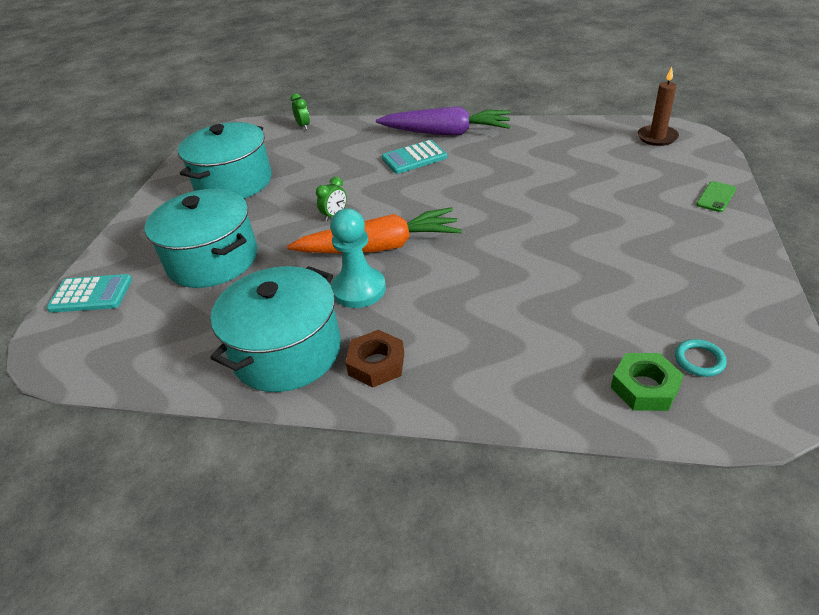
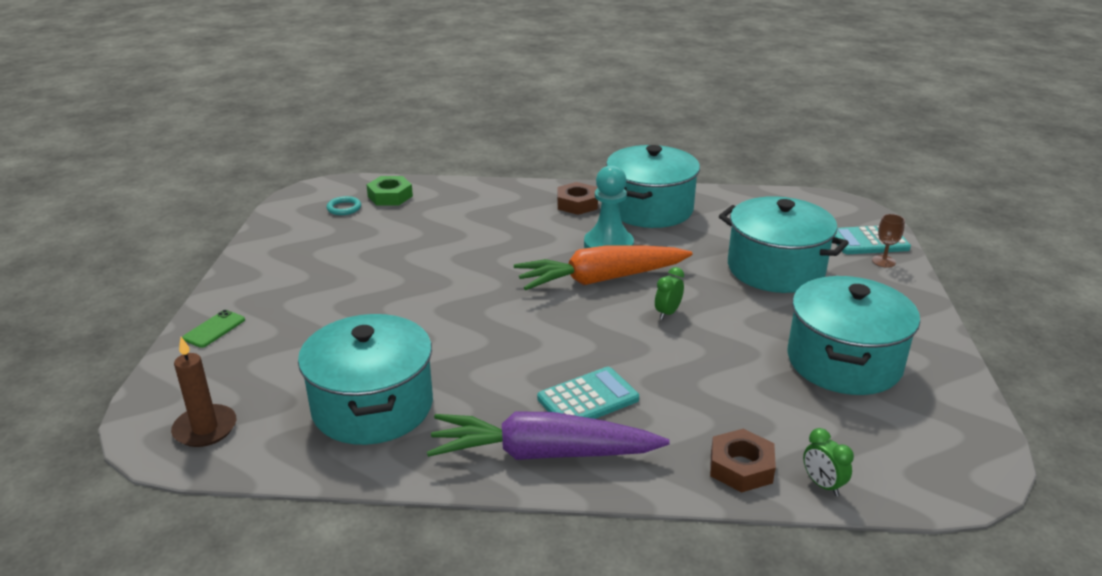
camera: 170 degrees right, 10 degrees down
none -> turquoise pot [298,314,433,445]
none -> brown nut [710,429,776,493]
none -> brown goblet [872,214,905,268]

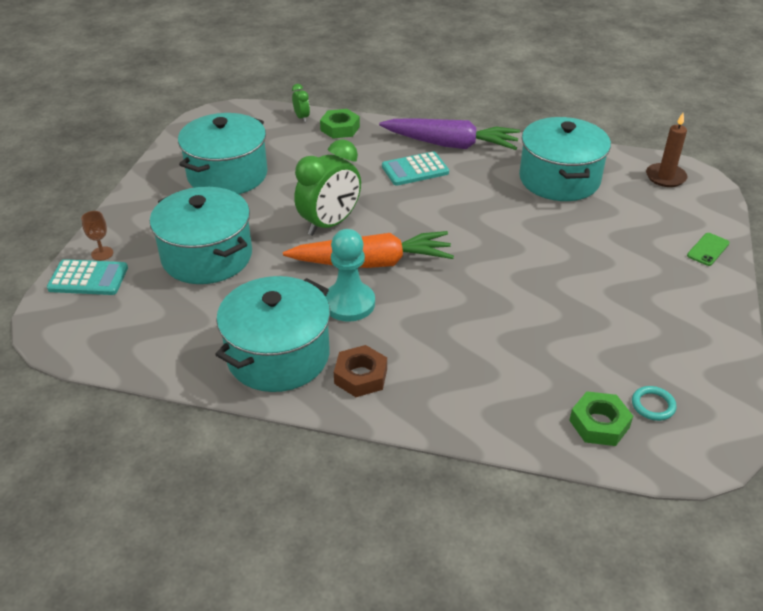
camera: 170 degrees left, 10 degrees up
green clock [655,267,684,320] -> green clock [294,139,361,236], size x2.20
brown nut [710,429,776,493] -> green nut [320,109,360,139]

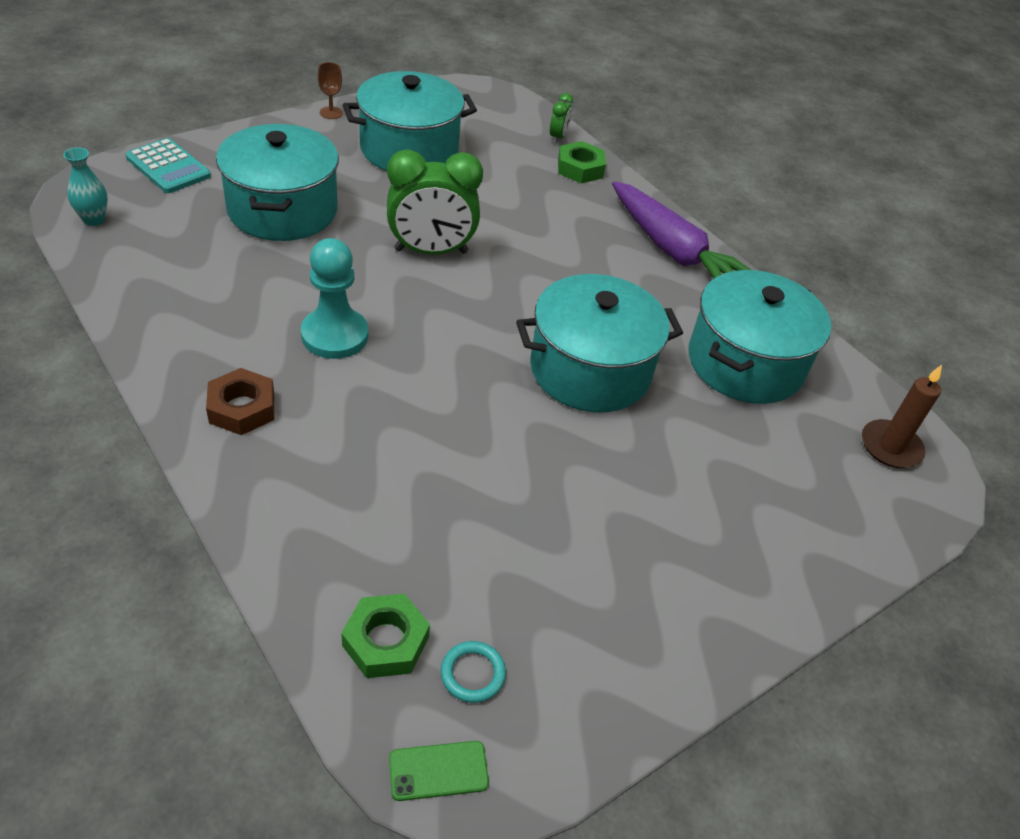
camera: 35 degrees right, 5 degrees up
brown goblet [81,211,113,261] -> brown goblet moved to [318,62,343,119]
turquoise pot [215,276,330,392] -> turquoise pot moved to [516,274,683,413]
orange carrot [283,231,454,268] -> none
turquoise calculator [382,152,449,186] -> none
green phone [687,233,730,266] -> green phone moved to [389,741,489,801]
none -> turquoise vase [64,147,108,226]

